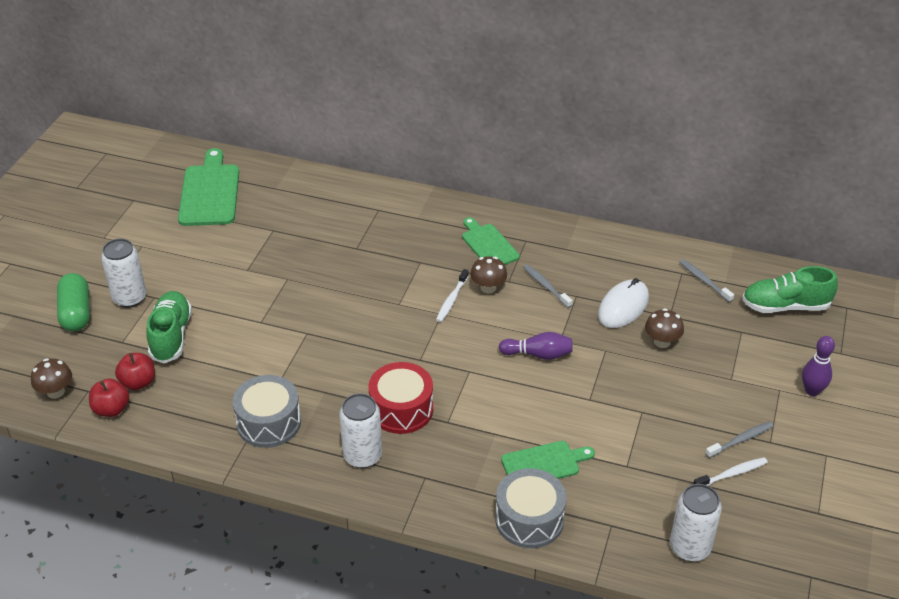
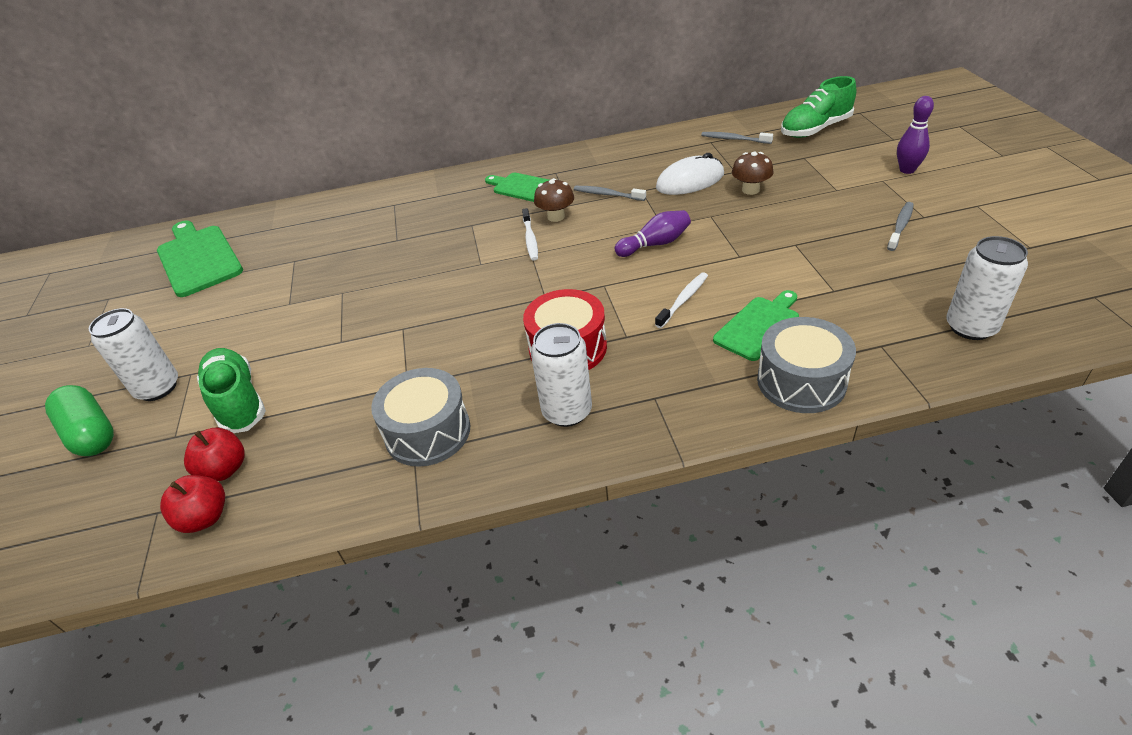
camera: 25 degrees left, 0 degrees up
brown mushroom [31,358,72,399] -> none
white mouse [598,278,649,328] -> white mouse turned 60 degrees clockwise [656,153,724,195]
white toothbrush [693,457,768,486] -> white toothbrush moved to [655,272,708,328]

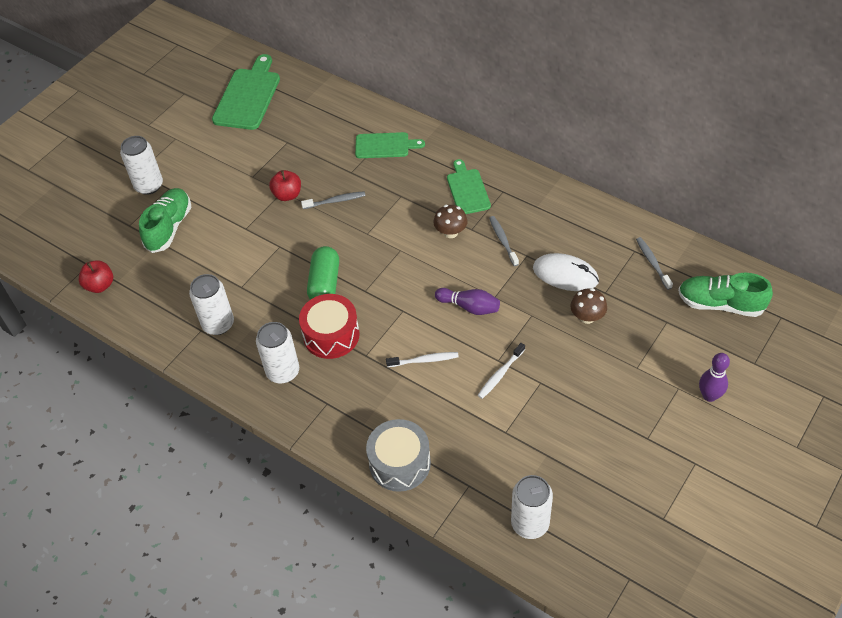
camera: 45 degrees right, 10 degrees up
green capsule [45,385,114,456] -> green capsule moved to [307,246,339,300]
red apple [184,428,245,481] -> red apple moved to [269,170,301,201]
grey drum [371,368,470,467] -> white can [189,274,234,335]
white toothbrush [522,208,538,261] -> white toothbrush moved to [478,343,525,399]
green cutting board [713,290,799,361] -> green cutting board moved to [355,132,425,158]
grey toothbrush [887,202,914,251] -> grey toothbrush moved to [301,191,366,209]

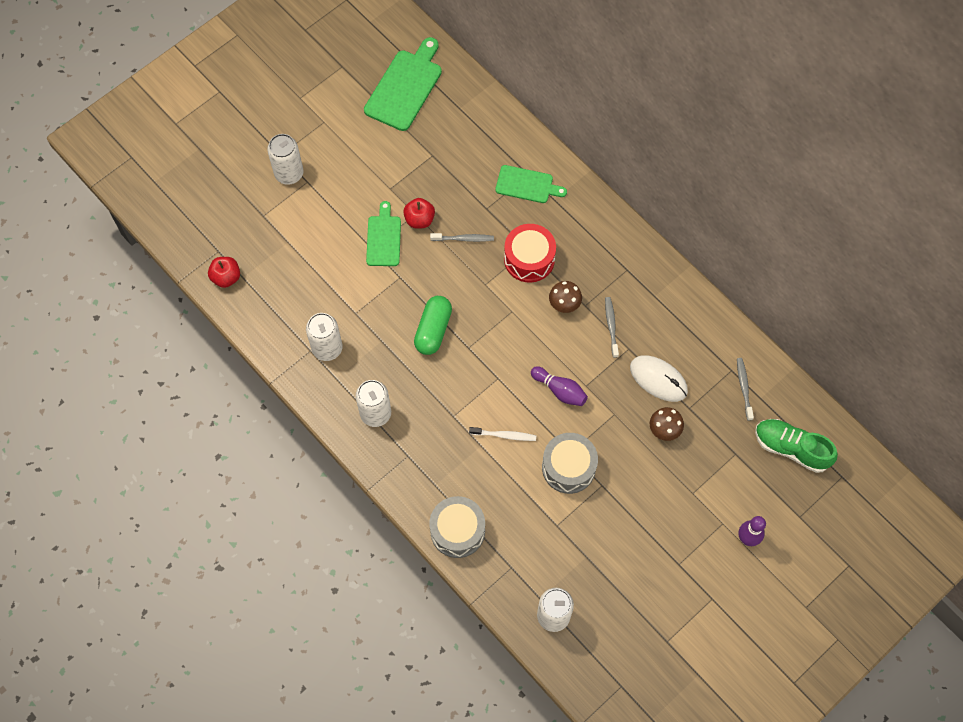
camera: 10 degrees right, 15 degrees up
green shoe [139,188,191,253] -> none
red drum [299,294,360,359] -> red drum moved to [504,224,556,283]
green cutting board [447,159,491,214] -> green cutting board moved to [366,201,401,266]
white toothbrush [478,343,525,399] -> grey drum [542,433,598,494]

